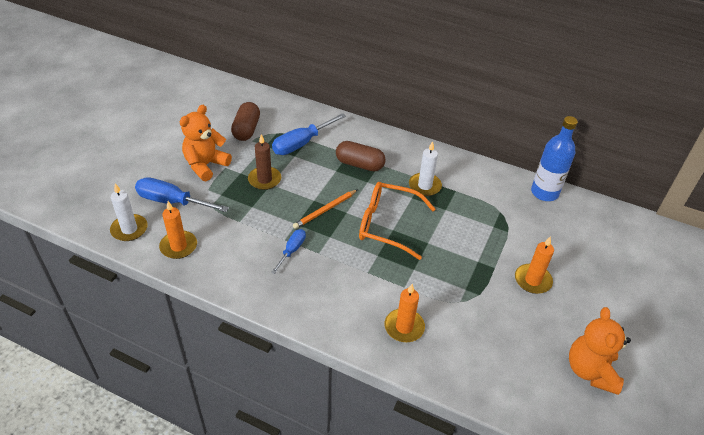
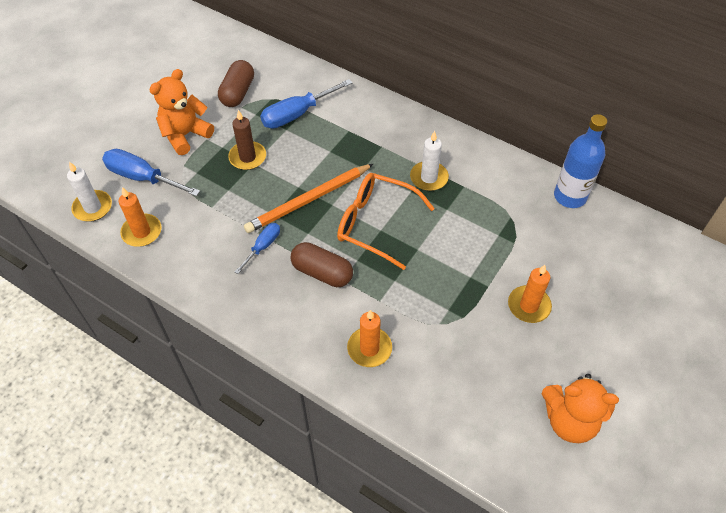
camera: 10 degrees right, 10 degrees up
orange pencil [293,189,358,229] -> orange pencil [244,164,373,233], size x1.59
brown capsule [336,141,386,172] -> brown capsule moved to [290,242,353,287]
orange teddy bear [569,307,631,395] -> orange teddy bear turned 90 degrees counterclockwise [542,374,619,443]

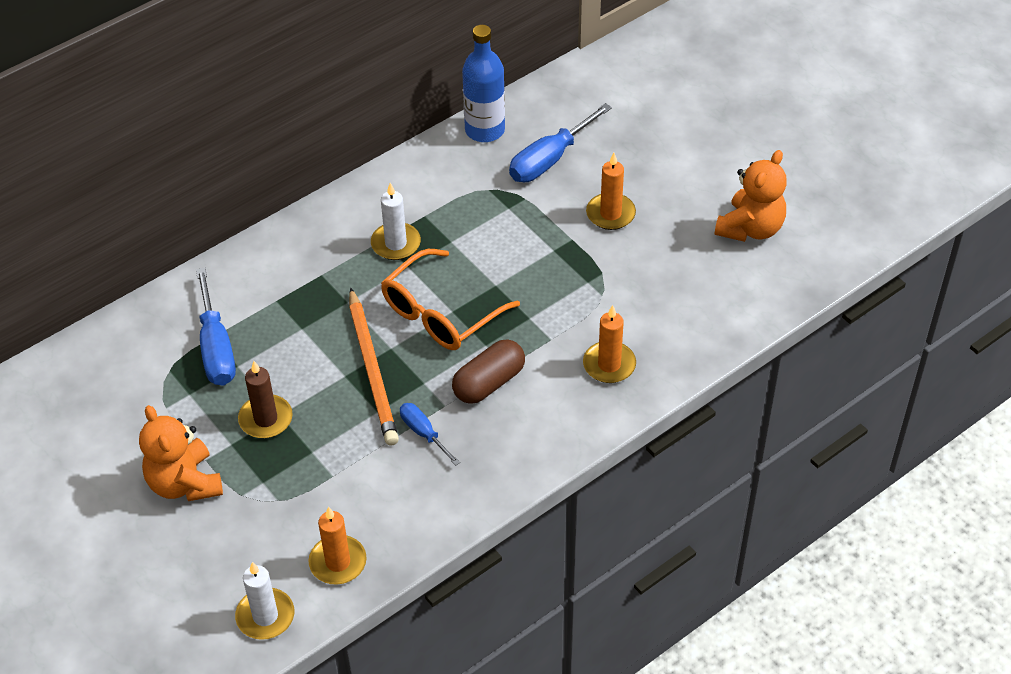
camera: 70 degrees left, 5 degrees down
blue screwdriver [102,149,200,196] -> blue screwdriver moved to [509,103,612,182]
brown capsule [218,60,254,107] -> none

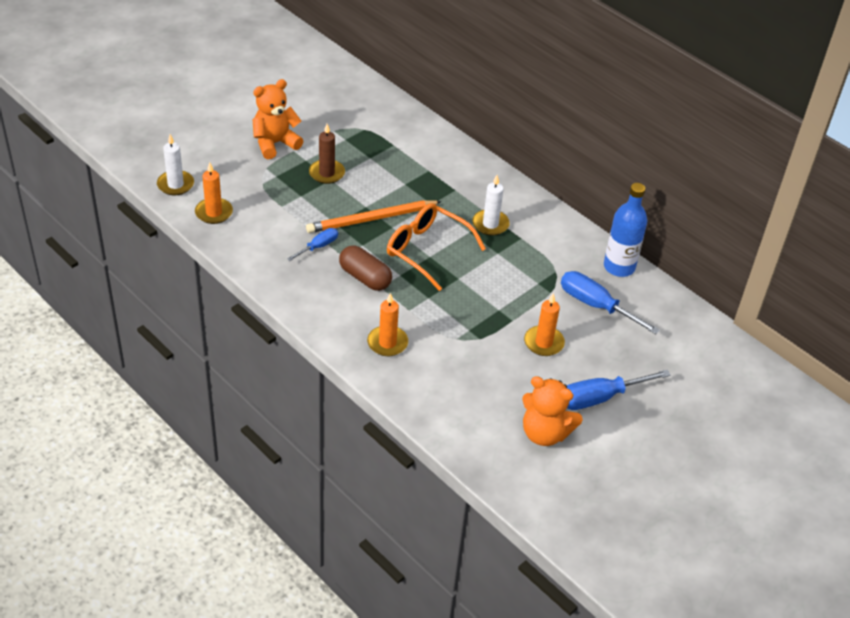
camera: 80 degrees right, 5 degrees down
blue screwdriver [196,267,236,385] -> blue screwdriver moved to [567,370,671,410]

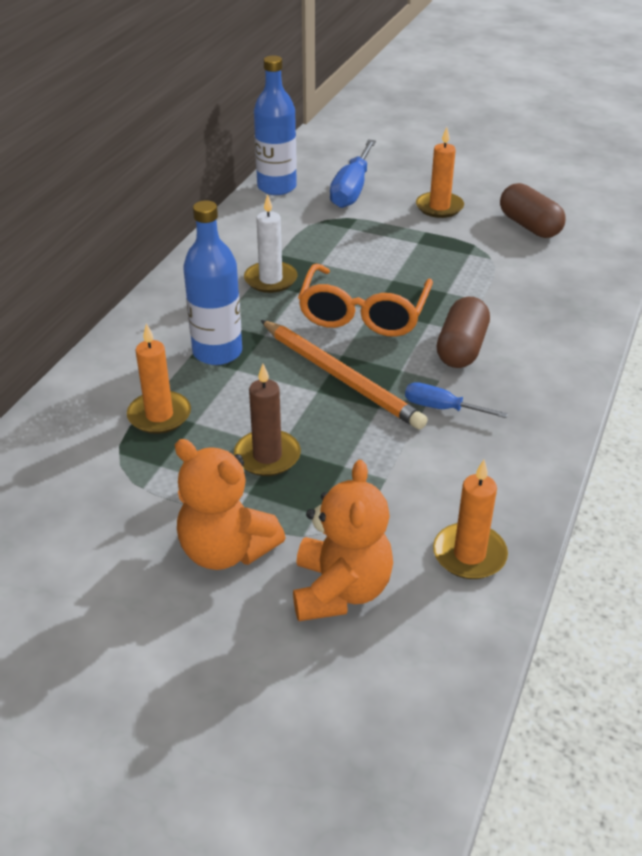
camera: 110 degrees left, 5 degrees down
white candle [157,134,194,196] -> none
orange candle [367,293,408,356] -> orange candle moved to [127,323,191,434]
orange teddy bear [522,376,583,446] -> orange teddy bear moved to [293,460,393,621]
blue screwdriver [567,370,671,410] -> none
none -> blue bottle [183,200,242,365]
none -> brown capsule [500,183,566,238]

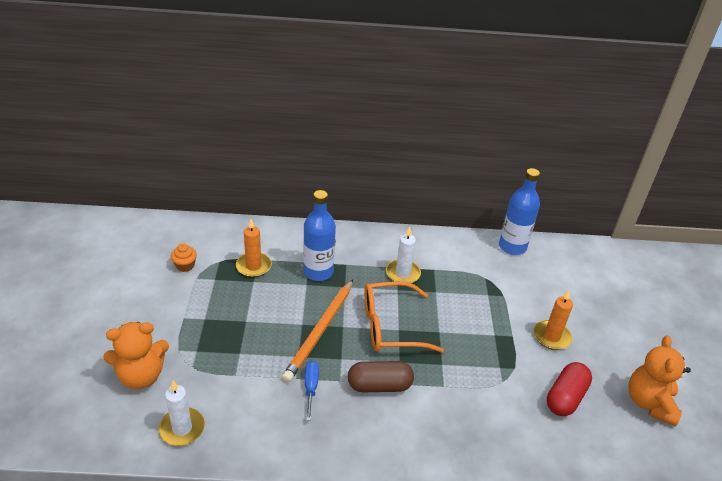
camera: 65 degrees right, 0 degrees up
orange teddy bear [175,439,286,570] -> orange teddy bear moved to [628,335,691,426]
brown candle [234,364,301,476] -> none
blue screwdriver [330,139,376,208] -> none
orange candle [433,460,508,579] -> white candle [159,381,205,446]
brown capsule [500,183,566,238] -> red capsule [547,362,592,416]
none -> orange cupcake [171,243,197,272]

